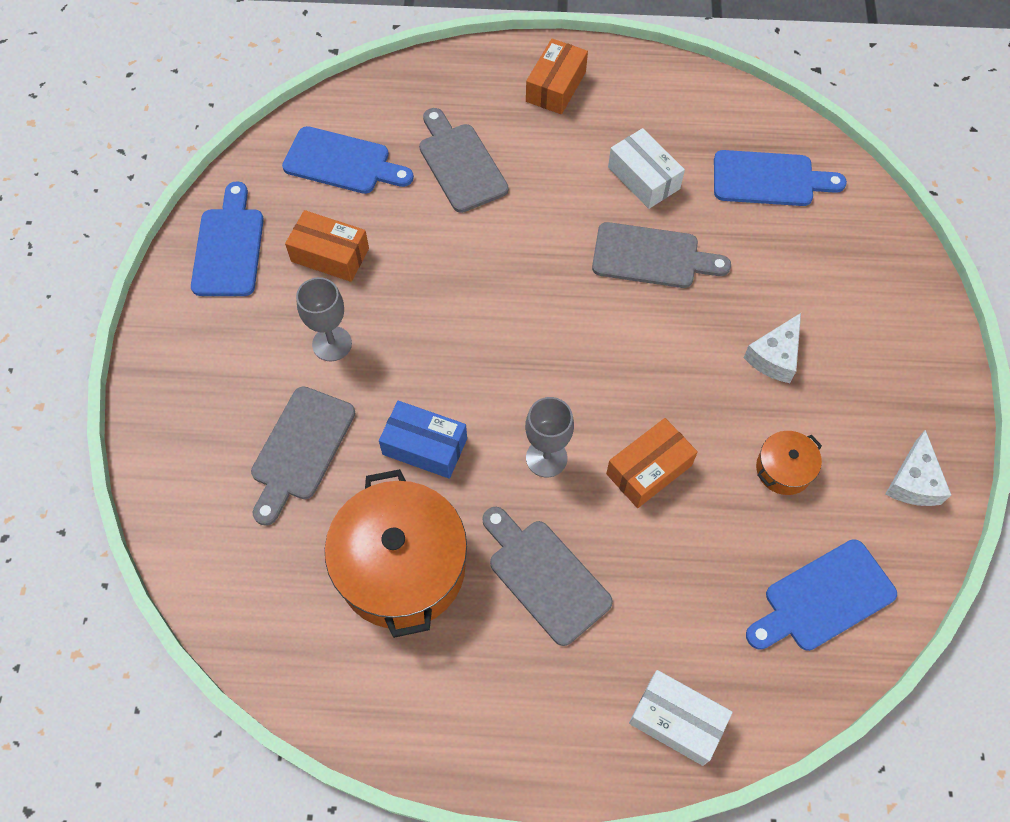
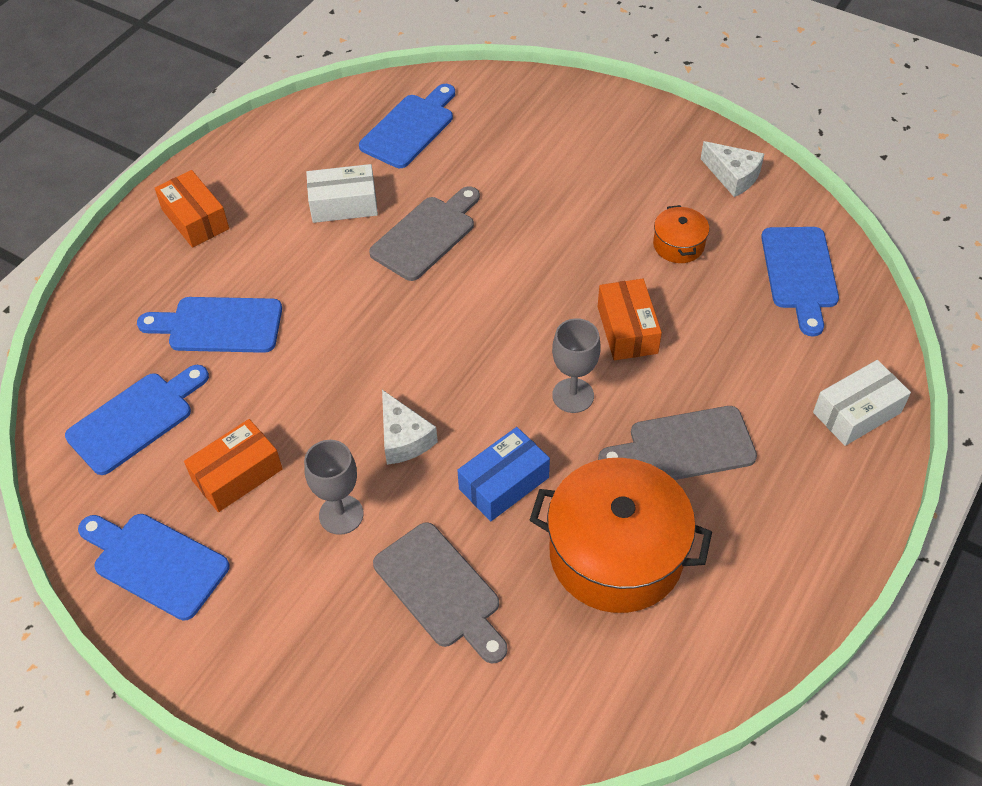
camera: 60 degrees left, 10 degrees down
grey cutting board [419,108,508,213] -> blue cutting board [137,297,282,353]
white cheese [743,313,801,383] -> white cheese moved to [382,390,438,465]

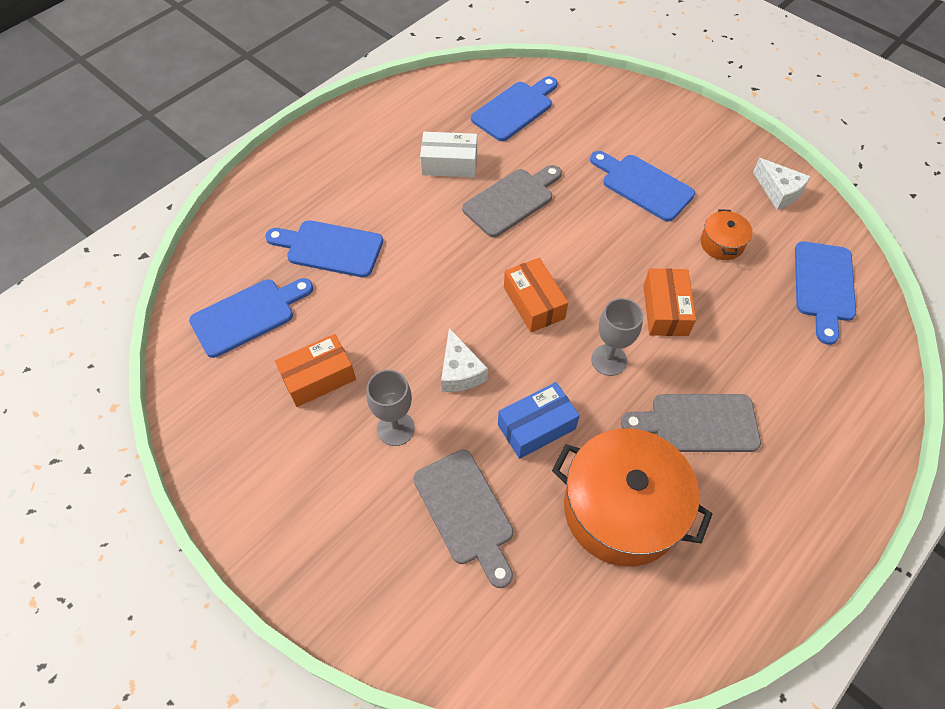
camera: 10 degrees right, 5 degrees up
blue cutting board [78,514,230,621] -> blue cutting board moved to [590,151,695,222]
orange box [155,170,229,248] -> orange box moved to [504,258,568,332]
white box [813,360,911,446] -> none

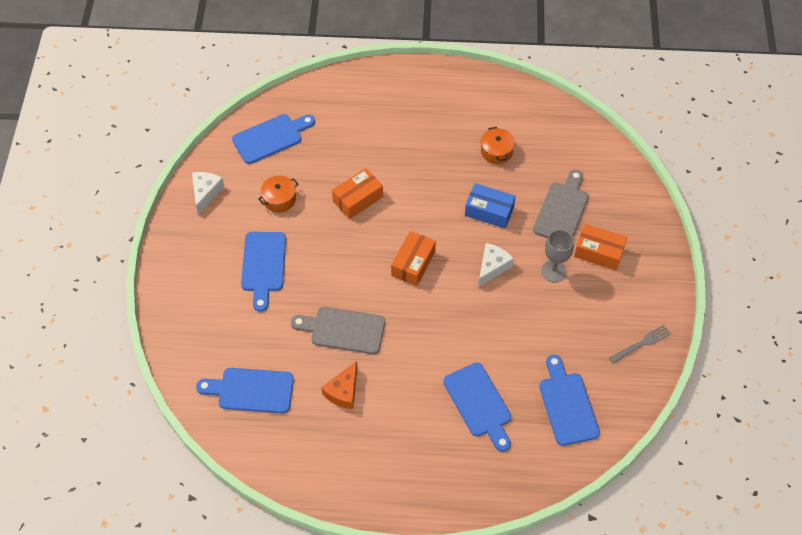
camera: 130 degrees left, 0 degrees up
blue cutting board [189,278,313,358] -> blue cutting board turned 60 degrees clockwise [539,354,600,446]
orange box [275,334,356,407] -> orange box moved to [574,224,627,270]
white box [420,132,477,178] -> orange cheese [321,361,357,409]
orange pot [552,428,712,567] -> orange pot [481,127,515,164], size x0.46
grey goblet [591,298,643,376] -> none
grey cutting board [621,394,761,452] -> none
none -> grey fork [609,325,671,364]

